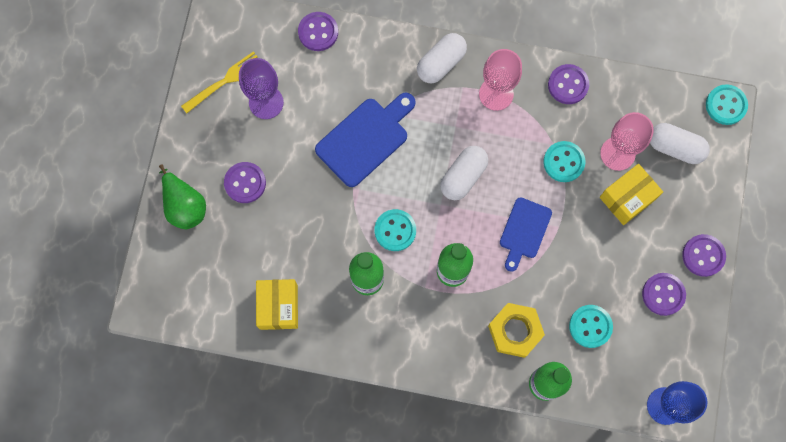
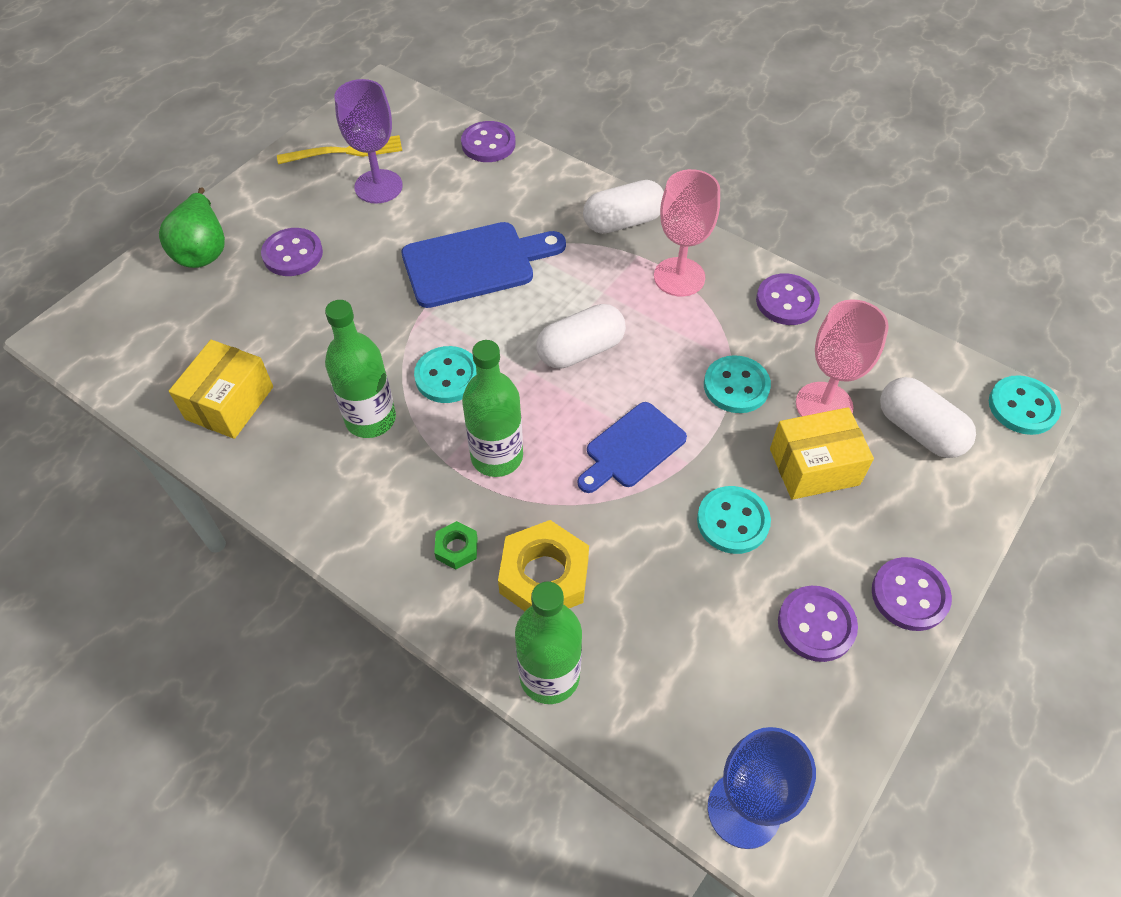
camera: 25 degrees right, 20 degrees down
turquoise button [569,305,613,348] -> turquoise button moved to [697,486,771,554]
none -> green nut [434,521,478,570]

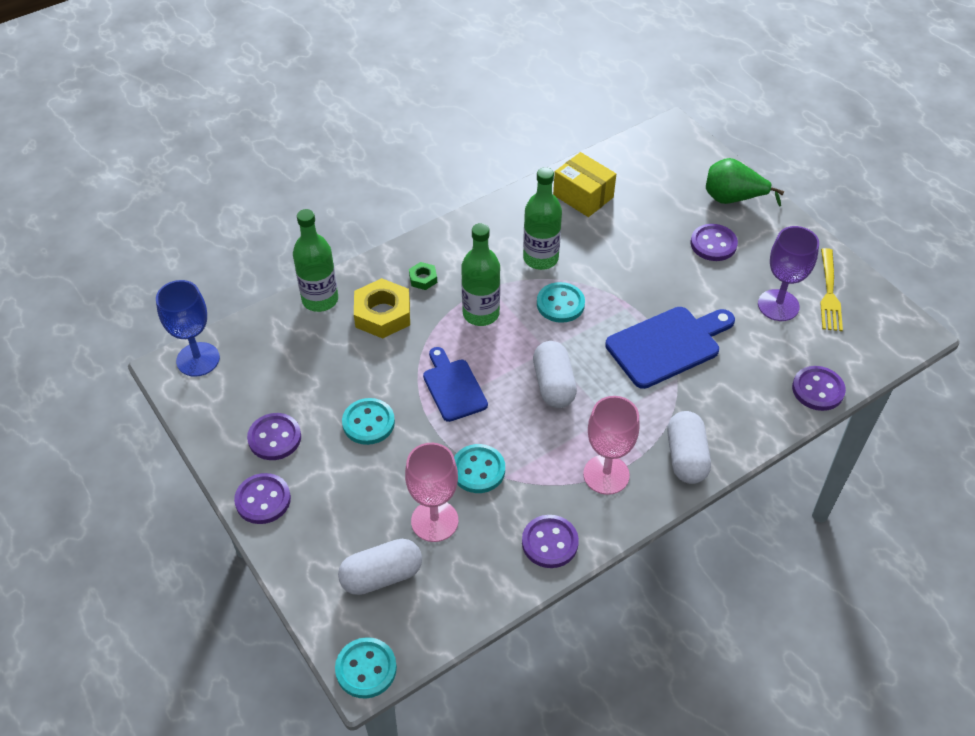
camera: 110 degrees right, 5 degrees down
blue cutting board [402,222,566,308] -> blue cutting board turned 120 degrees counterclockwise [605,307,735,389]
yellow box [770,407,874,500] -> none

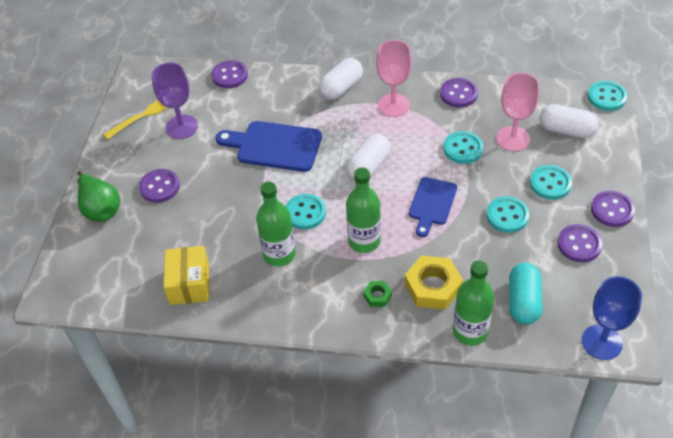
camera: 135 degrees left, 0 degrees up
none -> turquoise capsule [509,263,543,325]
none -> turquoise button [530,165,572,200]

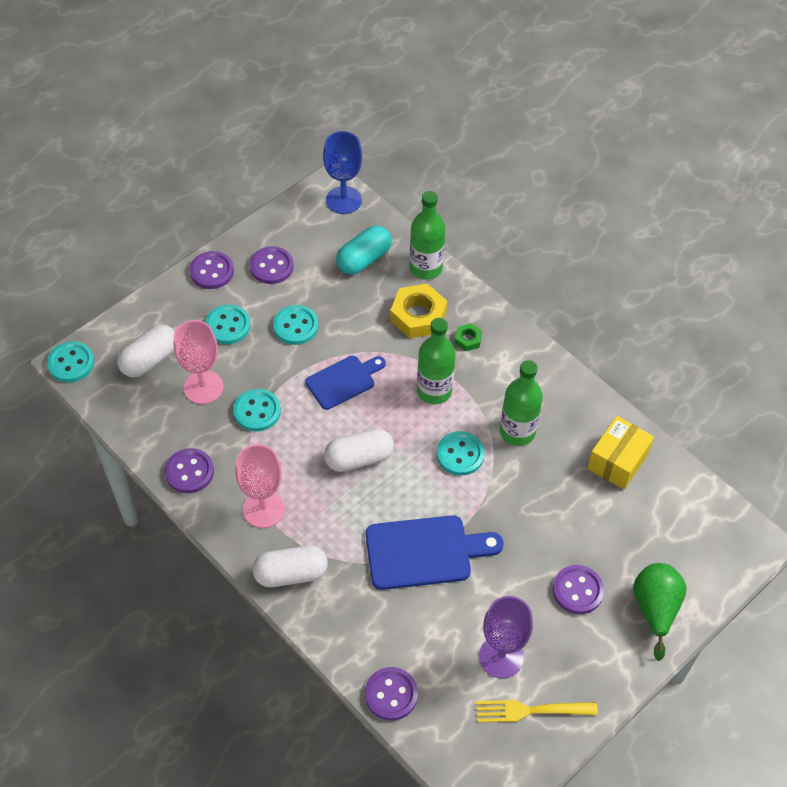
camera: 145 degrees left, 5 degrees up
blue cutting board [216,121,322,172] -> blue cutting board turned 60 degrees counterclockwise [366,515,503,590]
white capsule [540,104,599,138] -> white capsule turned 75 degrees clockwise [117,324,175,378]

